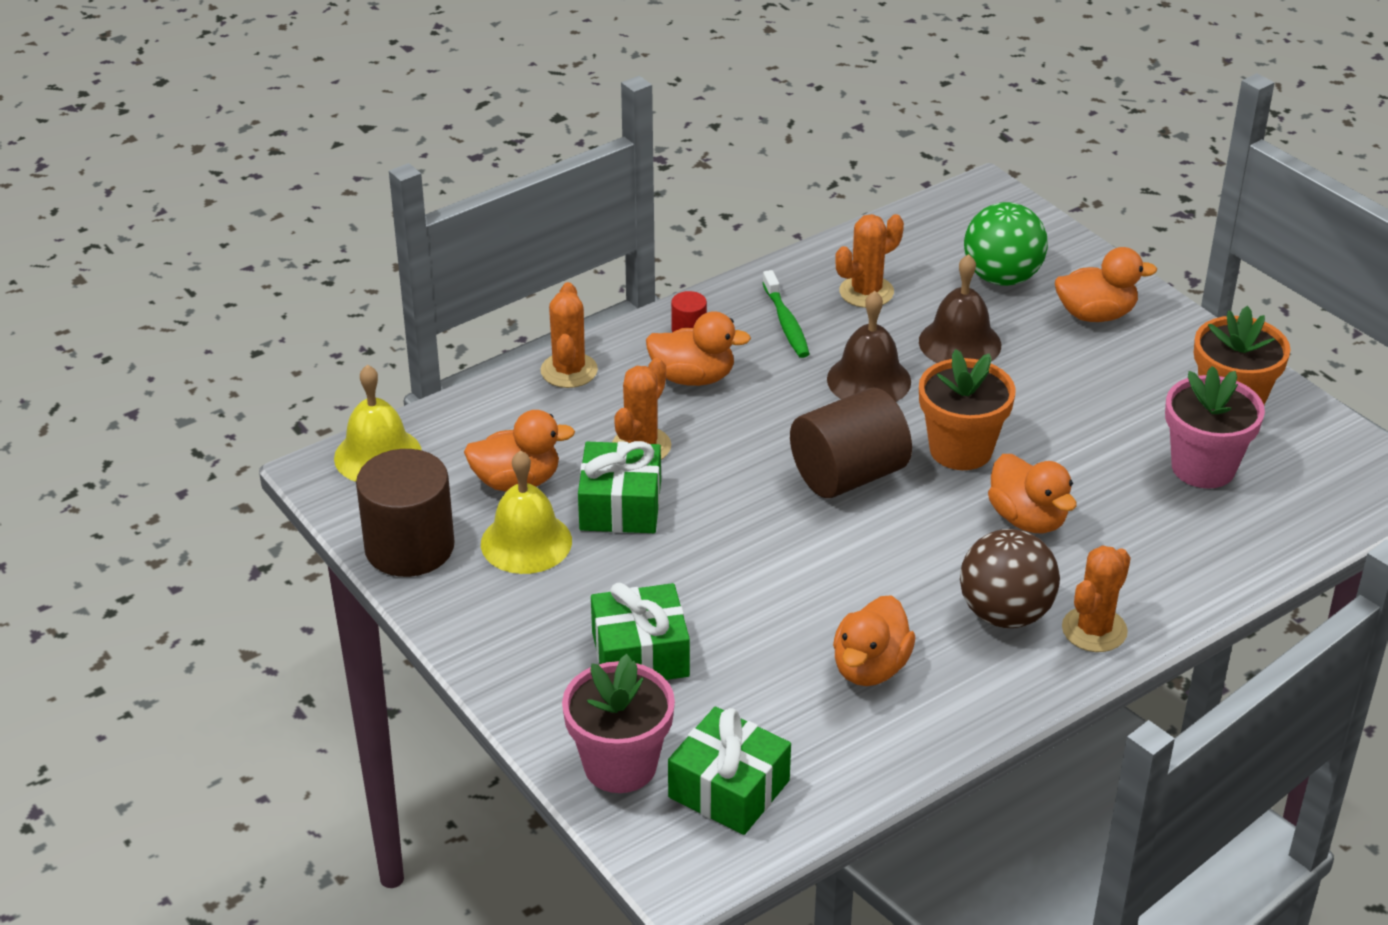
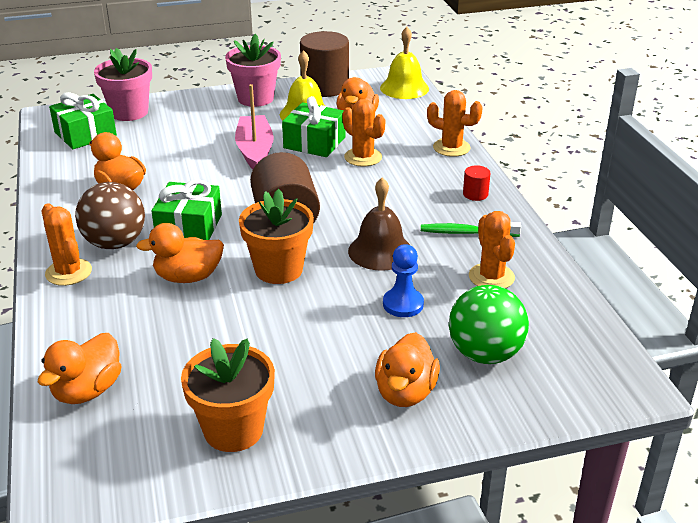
camera: 110 degrees right, 5 degrees down
green gift [591,583,690,680] -> green gift moved to [151,179,222,240]
orange duck [646,311,751,386] -> orange duck moved to [38,333,122,404]
brown bell [919,254,1001,363] -> blue pawn [383,244,424,317]
pink flower pot [1165,366,1265,489] -> pink flower pot moved to [225,34,281,107]
none -> pink boat [235,84,274,170]

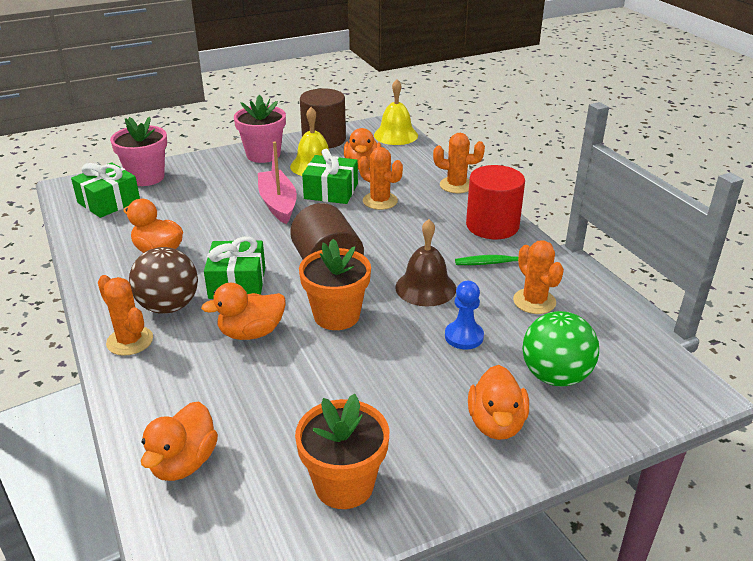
camera: 10 degrees left, 0 degrees up
red cylinder [463,165,491,201] -> red cylinder [466,165,525,239], size x2.28

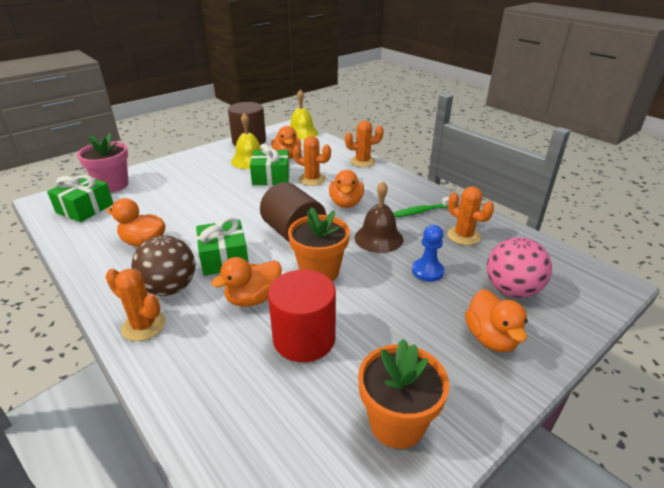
camera: 15 degrees left, 0 degrees up
orange duck [141,401,218,481] -> orange duck moved to [329,170,364,208]
pink flower pot [234,95,286,163] -> none
pink boat [258,141,297,224] -> none
red cylinder [466,165,525,239] -> red cylinder moved to [268,270,336,362]
green ball [522,311,599,387] -> pink ball [487,237,552,298]

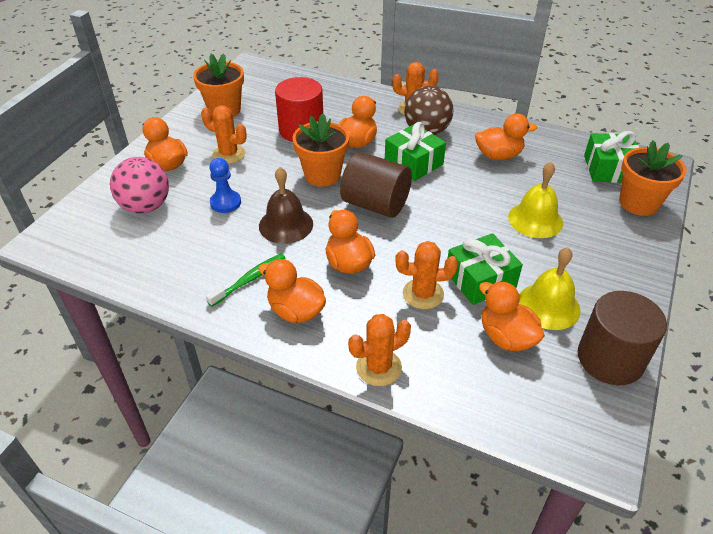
camera: 155 degrees right, 10 degrees up
pink flower pot [77,133,129,192] -> orange flower pot [619,140,687,216]
yellow bell [290,90,318,140] -> yellow bell moved to [508,162,563,238]
orange cactus [447,186,494,245] -> orange cactus moved to [201,105,247,164]
none -> orange duck [258,259,326,323]

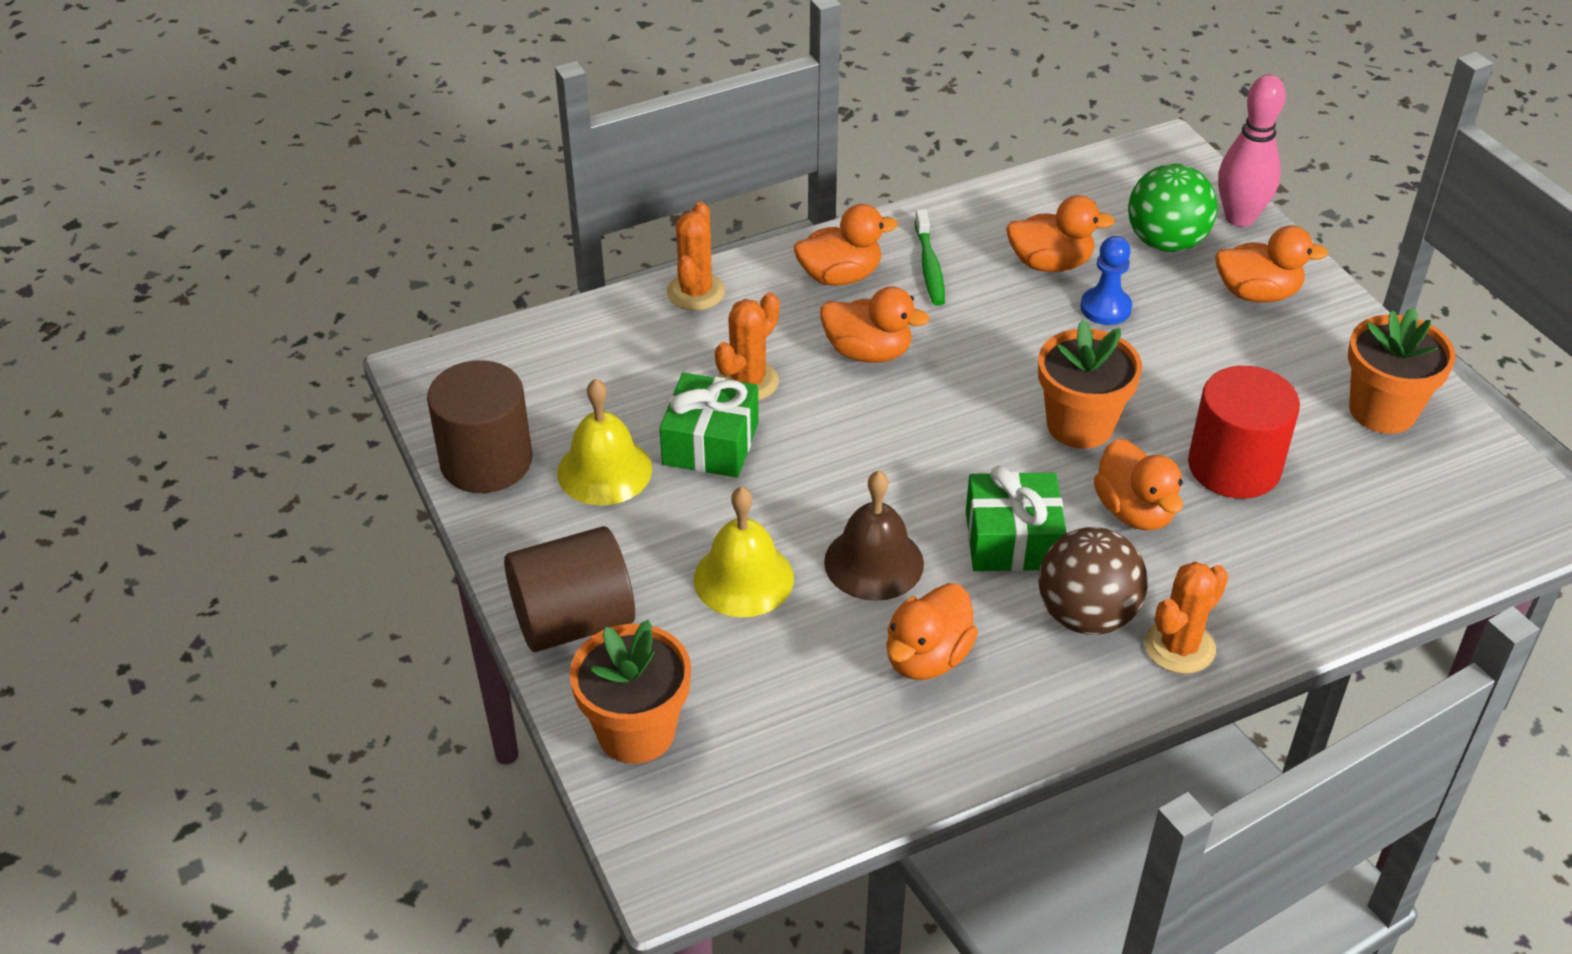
camera: 130 degrees right, 0 degrees up
pink ball [110,157,169,214] -> green ball [1128,164,1217,252]
orange cactus [201,105,247,164] -> none
brown bell [259,167,313,244] -> brown bell moved to [824,471,924,601]
brown cylinder [340,152,412,218] -> brown cylinder moved to [504,526,635,652]
orange duck [479,281,545,351] -> orange duck moved to [1006,195,1115,272]
green gift [584,131,639,183] -> none
none -> pink bowling pin [1218,74,1286,227]

